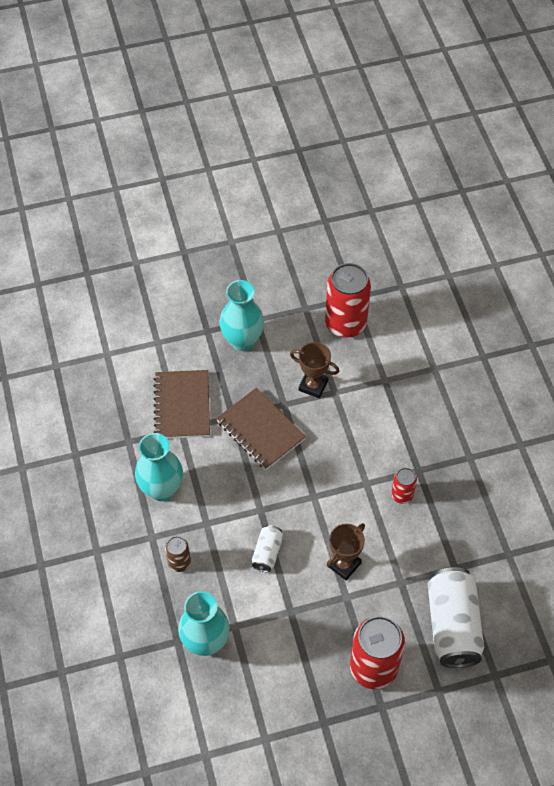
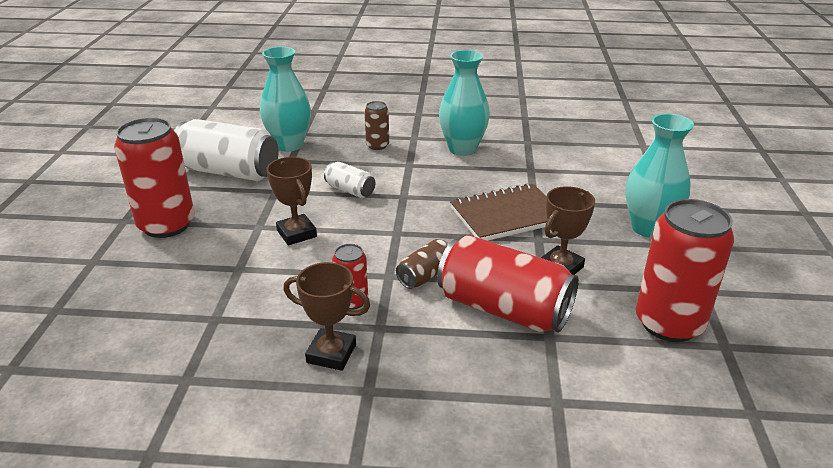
camera: 110 degrees right, 25 degrees down
brown notebook [153,370,210,439] -> none
white can [428,567,484,668] -> white can moved to [174,119,278,181]
none -> brown trophy [283,262,370,371]
none -> brown can [396,239,449,289]
none -> red can [437,235,579,332]

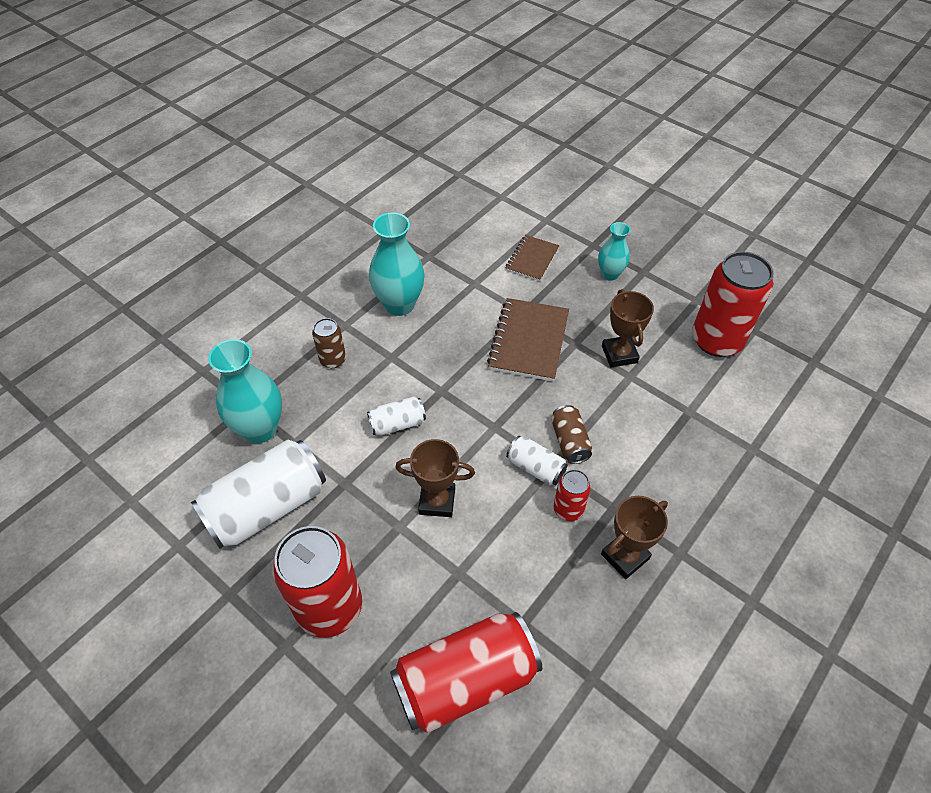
camera: 55 degrees left, 20 degrees up
red can [437,235,579,332] -> red can moved to [390,612,542,733]
turquoise vase [626,114,694,238] -> turquoise vase [598,222,630,281], size x0.59
none -> brown notebook [506,235,560,281]
none -> white can [506,436,567,485]

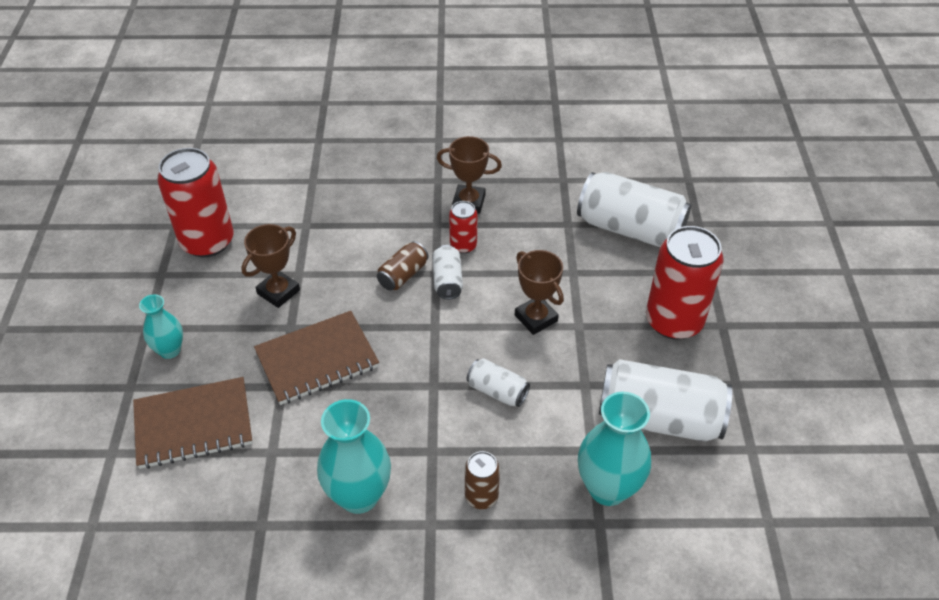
camera: 130 degrees left, 5 degrees down
red can [390,612,542,733] -> white can [577,172,691,247]
brown notebook [506,235,560,281] -> brown notebook [133,377,253,469], size x1.60

